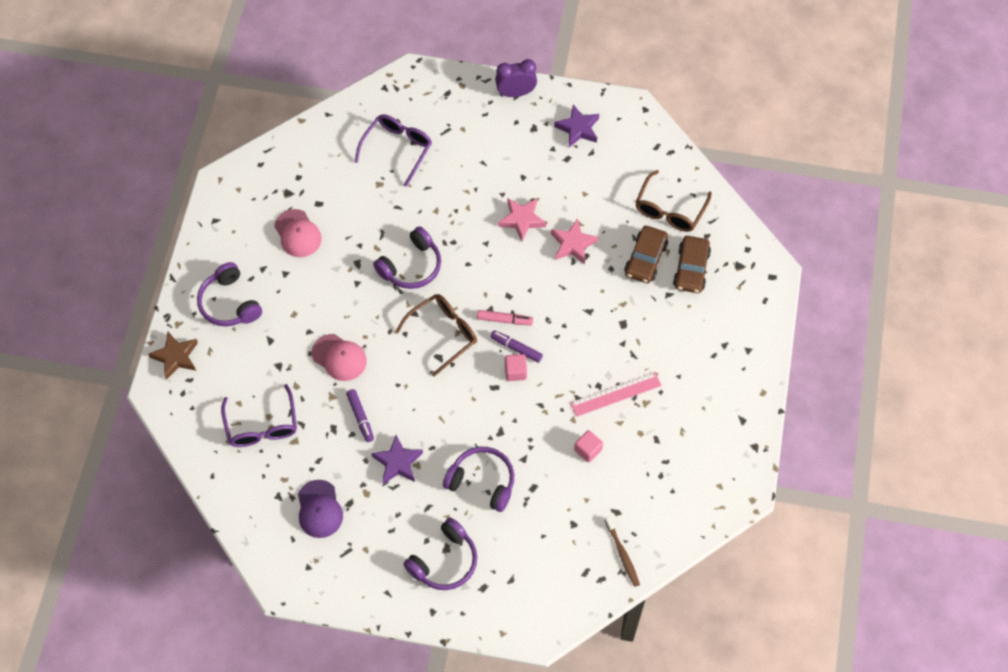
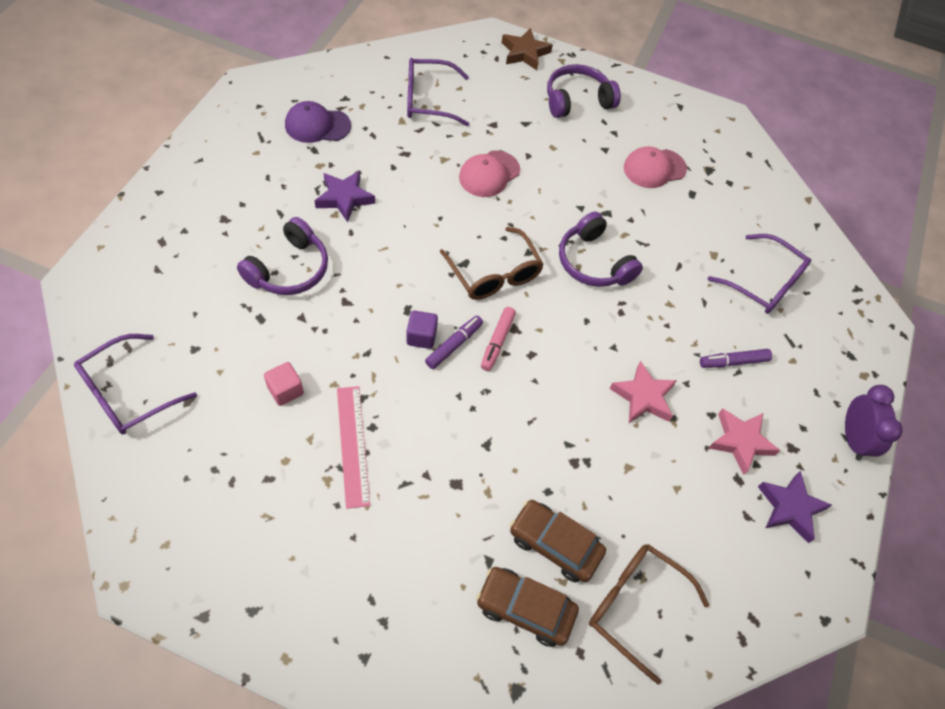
camera: 95 degrees right, 5 degrees down
purple marker [346,389,374,442] -> purple marker moved to [700,349,772,368]
purple headphones [403,518,477,590] -> none
pink cube [505,354,527,381] -> purple cube [406,311,438,349]
pink star [551,218,599,264] -> pink star moved to [708,408,781,475]
brown toothbrush [605,516,640,587] -> purple glasses [74,334,197,434]

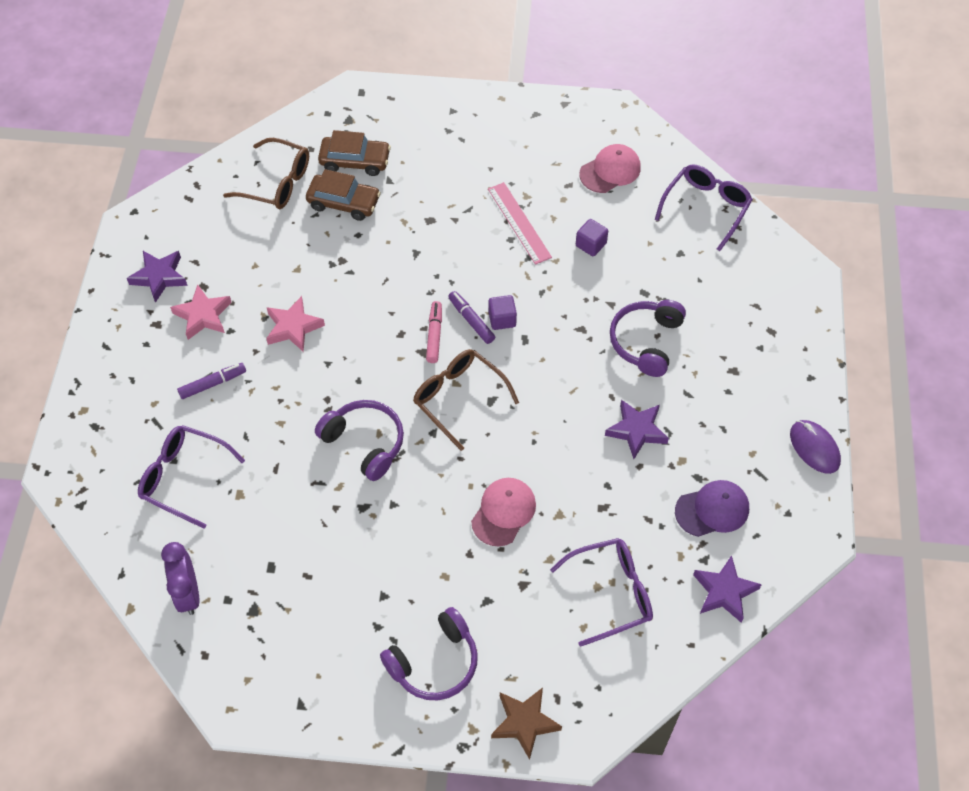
camera: 170 degrees right, 0 degrees up
pink cube [264,362,304,406] -> purple cube [576,219,608,256]
purple marker [425,316,483,369] -> purple marker turned 120 degrees clockwise [448,291,495,344]
pink cap [624,146,687,188] -> pink cap moved to [579,144,641,193]
purple clock [845,385,903,461] -> purple clock moved to [161,542,200,615]
none -> purple star [693,555,762,623]
none -> purple mouse [790,420,841,474]

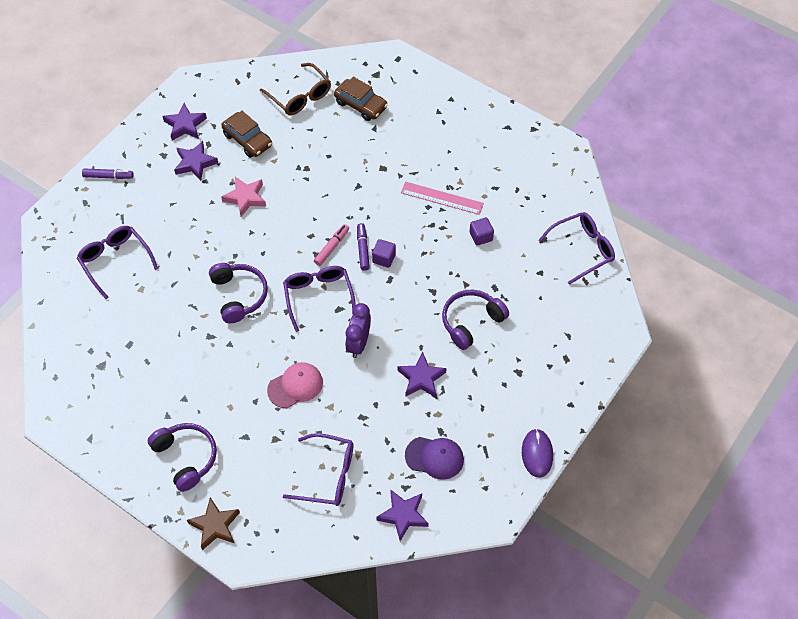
camera: 30 degrees right, 0 degrees up
purple clock [161,542,200,615] -> purple clock moved to [345,303,371,358]
pink star [170,284,232,340] -> purple star [174,141,218,181]
purple marker [177,363,246,399] -> purple marker moved to [82,169,134,179]
brown car [306,169,381,221] -> brown car moved to [221,111,272,158]
purple headphones [380,607,478,700] -> purple headphones turned 120 degrees counterclockwise [148,423,217,492]
brown glasses [413,349,519,451] -> purple glasses [283,266,356,332]
pink ruler [488,182,552,265] -> pink ruler turned 75 degrees counterclockwise [401,182,484,215]
pink cap [579,144,641,193] -> none

